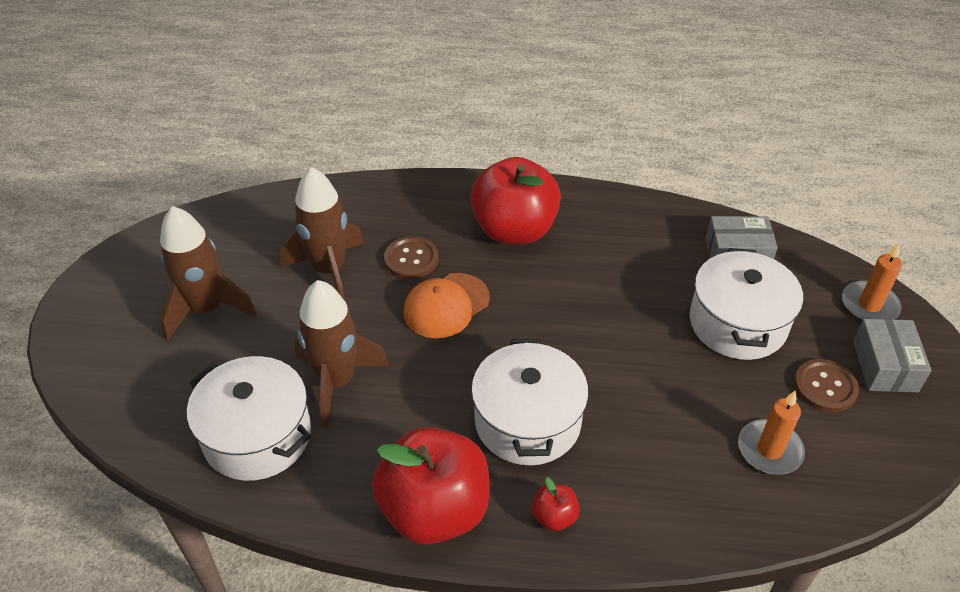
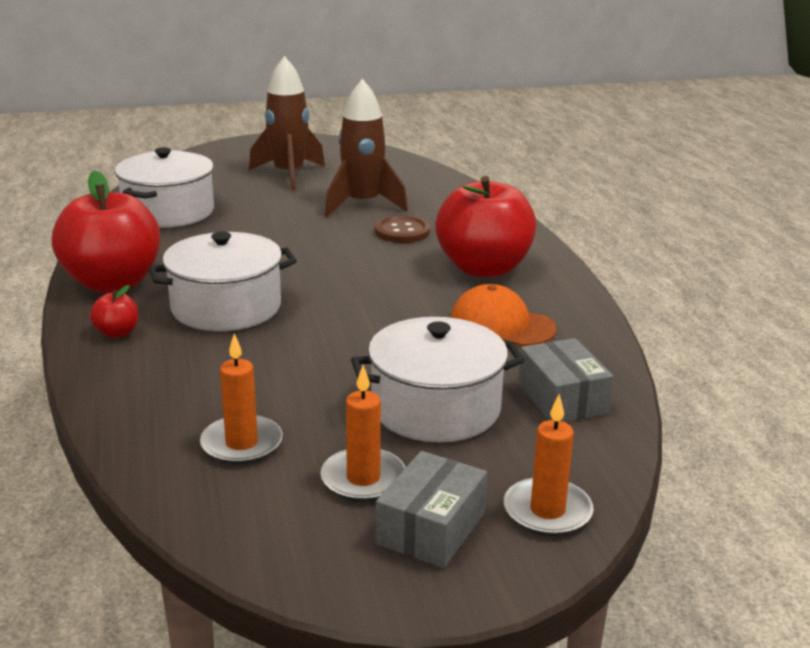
camera: 70 degrees right, 20 degrees down
brown rocket [295,280,389,427] -> none
orange cap [404,273,490,338] -> orange cap moved to [451,284,557,347]
brown button [794,359,859,412] -> orange candle [320,365,406,502]
grey box [853,319,932,392] -> grey box turned 45 degrees counterclockwise [376,451,487,568]

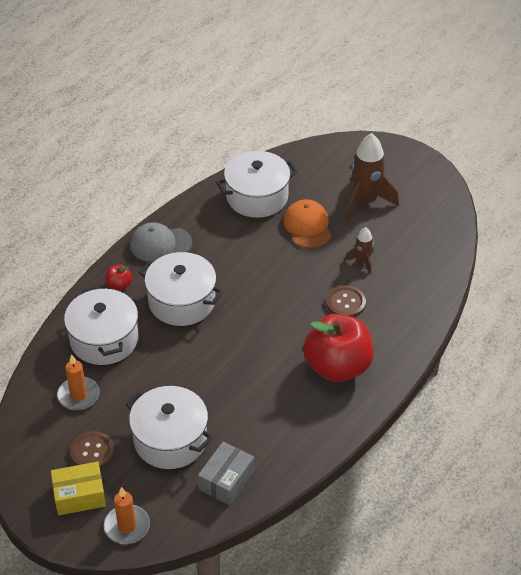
camera: 50 degrees right, 20 degrees up
red apple [52,171,160,293] -> grey cap [130,222,192,262]
orange candle [320,365,406,502] -> brown button [70,431,114,468]
brown rocket [325,79,408,217] -> brown rocket [345,227,374,274], size x0.52
grey box [376,451,487,568] -> yellow box [51,462,106,516]
orange cap [451,284,557,347] -> orange cap moved to [283,199,331,248]
none -> white pot [64,286,139,365]

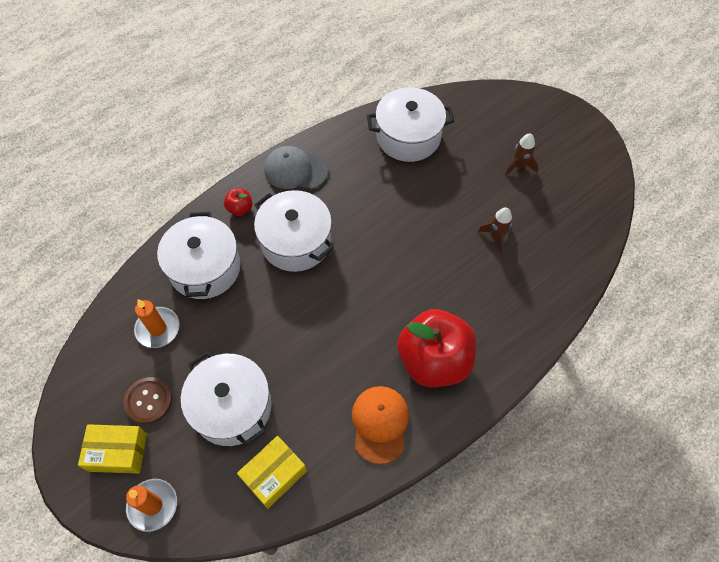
camera: 15 degrees right, 15 degrees up
grey box [198,441,254,506] -> yellow box [237,436,307,509]
orange cap [283,199,331,248] -> orange cap moved to [352,386,409,464]
brown button [326,286,366,317] -> none
brown rocket [346,133,399,221] -> brown rocket [505,133,538,175], size x0.52

